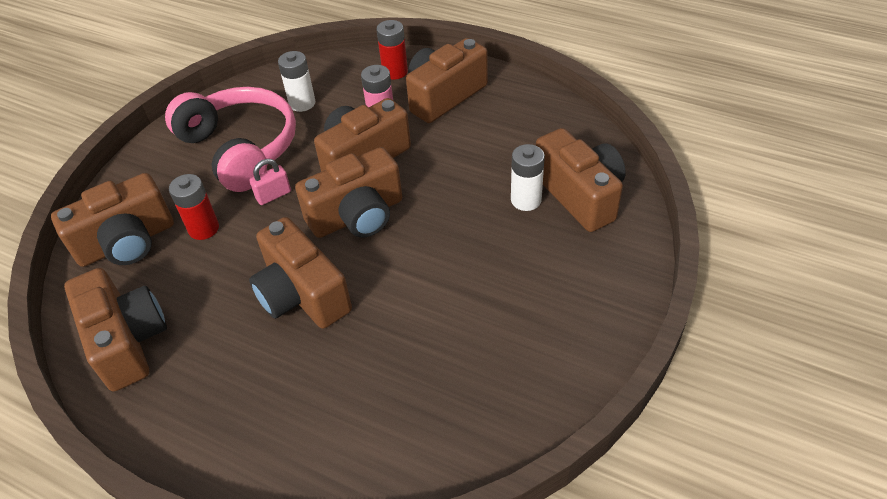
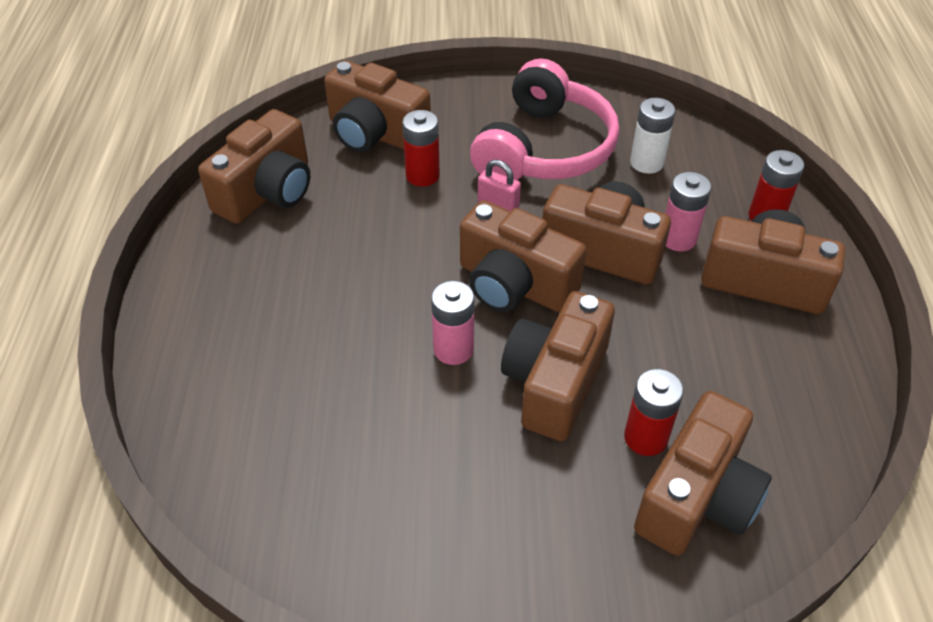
camera: 60 degrees right, 0 degrees up
brown camera [249,217,352,329] -> brown camera moved to [501,291,615,441]
white battery [511,144,545,211] -> red battery [624,369,684,456]
none -> pink battery [431,281,475,365]

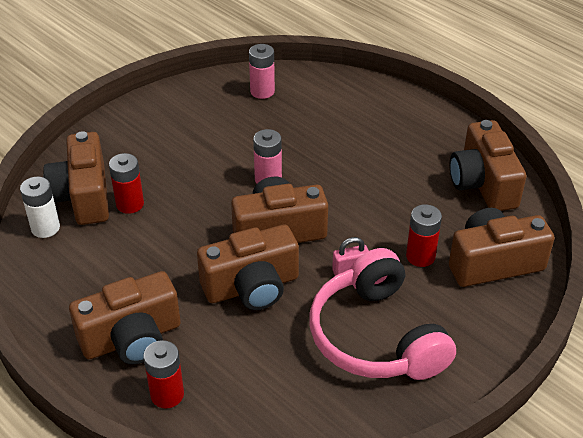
camera: 135 degrees right, 5 degrees down
brown camera [501,291,615,441] -> none
white battery [630,98,675,174] -> white battery moved to [20,177,60,238]
pink battery [665,172,712,251] -> pink battery moved to [249,44,275,99]

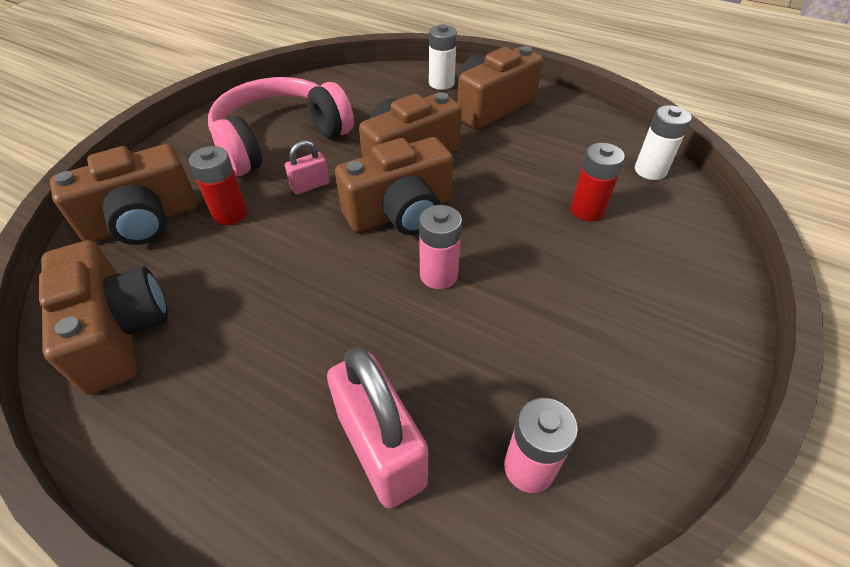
camera: 165 degrees right, 5 degrees up
brown camera [43,131,109,225] -> none
red battery [143,340,184,409] -> white battery [429,24,457,90]
pink headphones [310,248,456,380] -> pink headphones turned 90 degrees counterclockwise [208,77,354,176]
none -> pink padlock [327,347,428,508]

